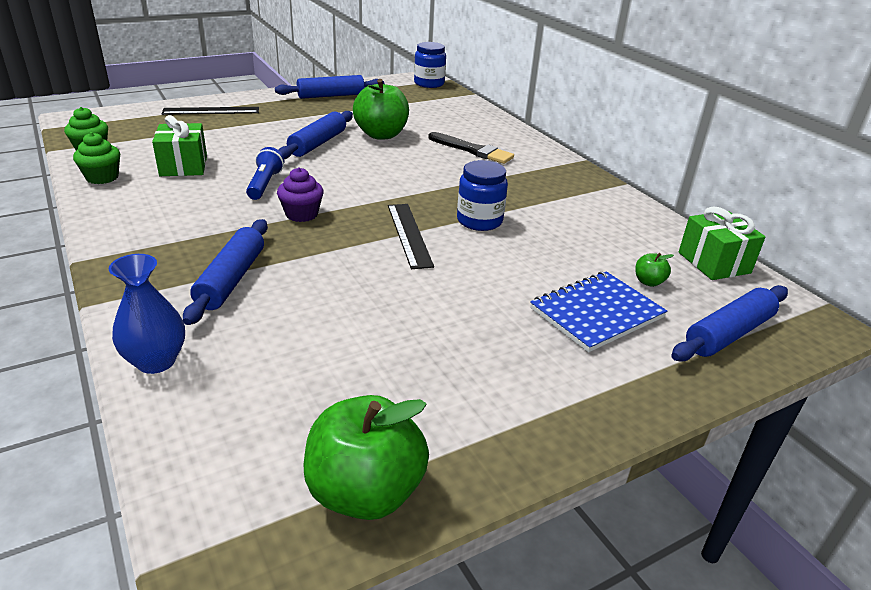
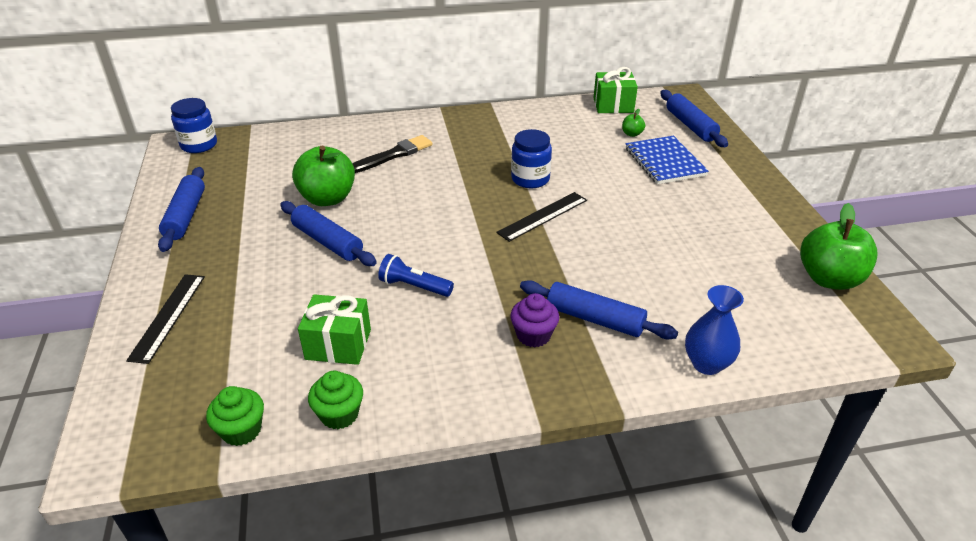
camera: 70 degrees left, 5 degrees up
purple cupcake [277,168,324,222] -> purple cupcake moved to [510,293,559,348]
black ruler [388,204,434,269] -> black ruler turned 45 degrees counterclockwise [496,192,587,242]

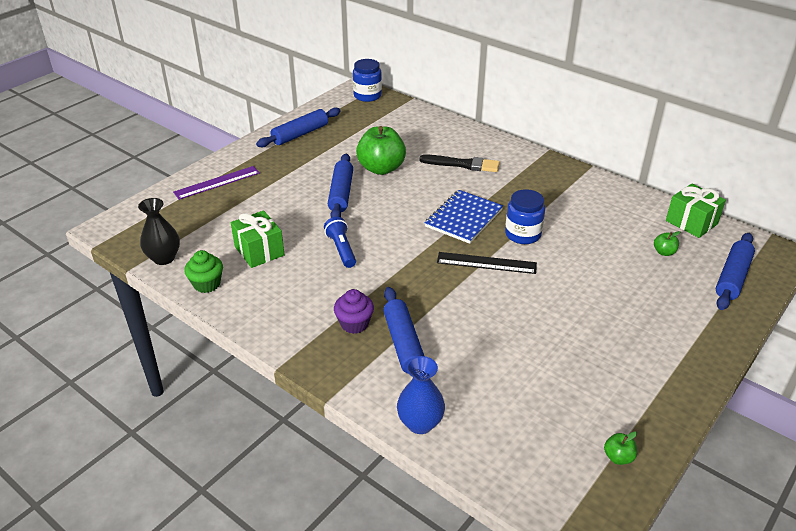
camera: 50 degrees right, 0 degrees up
black ruler [126,274,205,364] -> purple ruler [173,166,260,200]
green cupcake [206,386,264,446] -> black vase [138,198,180,265]
blue notebook [626,136,709,184] -> blue notebook moved to [425,190,503,244]
green apple [800,203,878,290] -> green apple [604,431,637,465], size x0.43

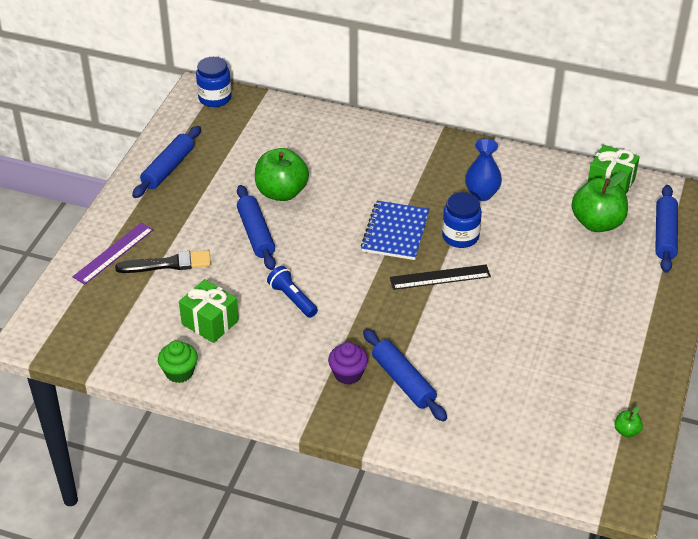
camera: 20 degrees left, 5 degrees up
black vase [138,198,180,265] -> none
blue vase [397,356,445,434] -> blue vase moved to [465,139,502,201]
black brush [419,155,500,172] -> black brush moved to [115,250,211,273]
green apple [654,231,680,256] -> green apple [572,171,628,232], size x2.33

